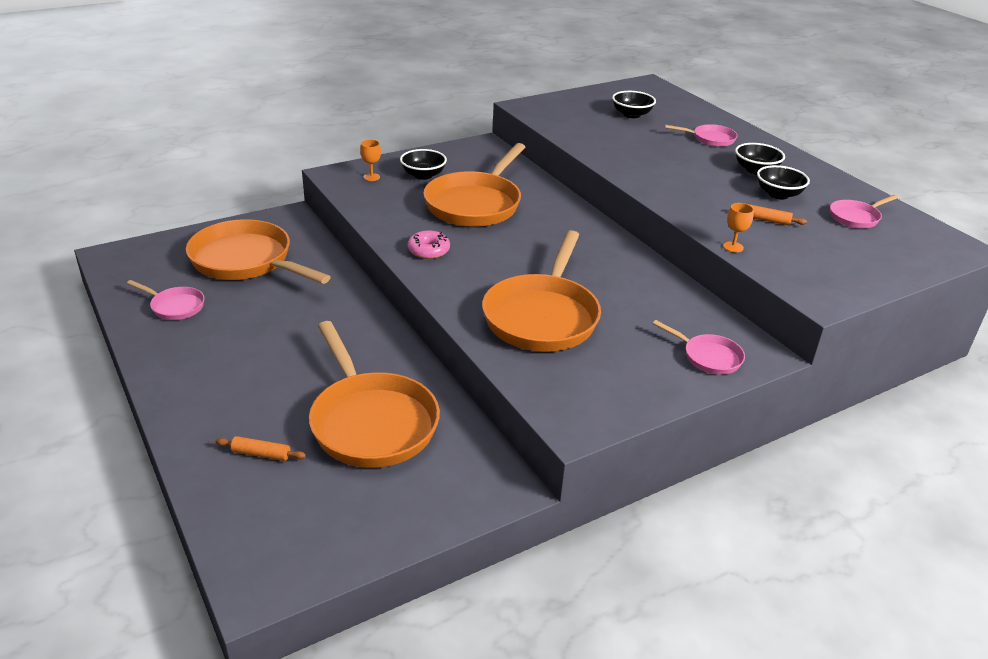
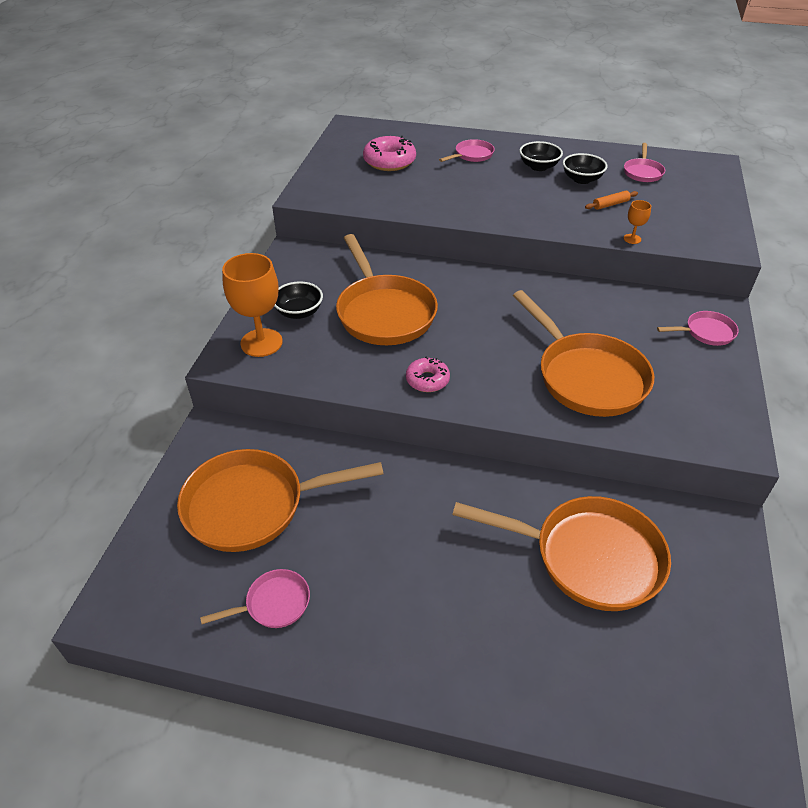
camera: 45 degrees left, 10 degrees up
orange rolling pin [216,436,306,461] -> none
orange goblet [360,140,381,181] -> orange goblet [222,253,283,357], size x2.21
black bowl [612,91,656,118] -> pink donut [363,136,416,171]

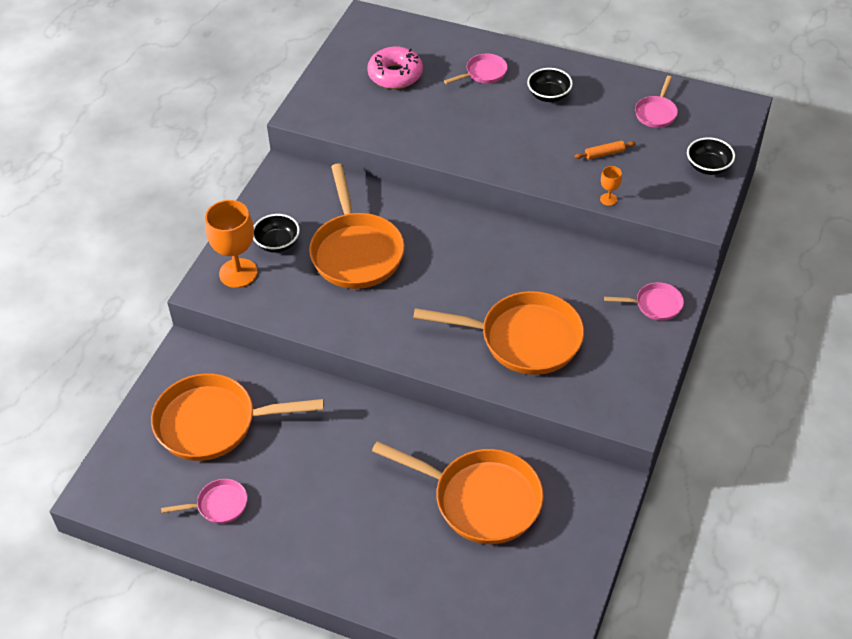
camera: 10 degrees right, 5 degrees up
pink donut [406,356,450,392] -> none
orange pan [513,290,654,417] -> orange pan turned 60 degrees counterclockwise [413,291,584,375]
black bowl [563,153,608,184] -> black bowl moved to [687,137,735,175]

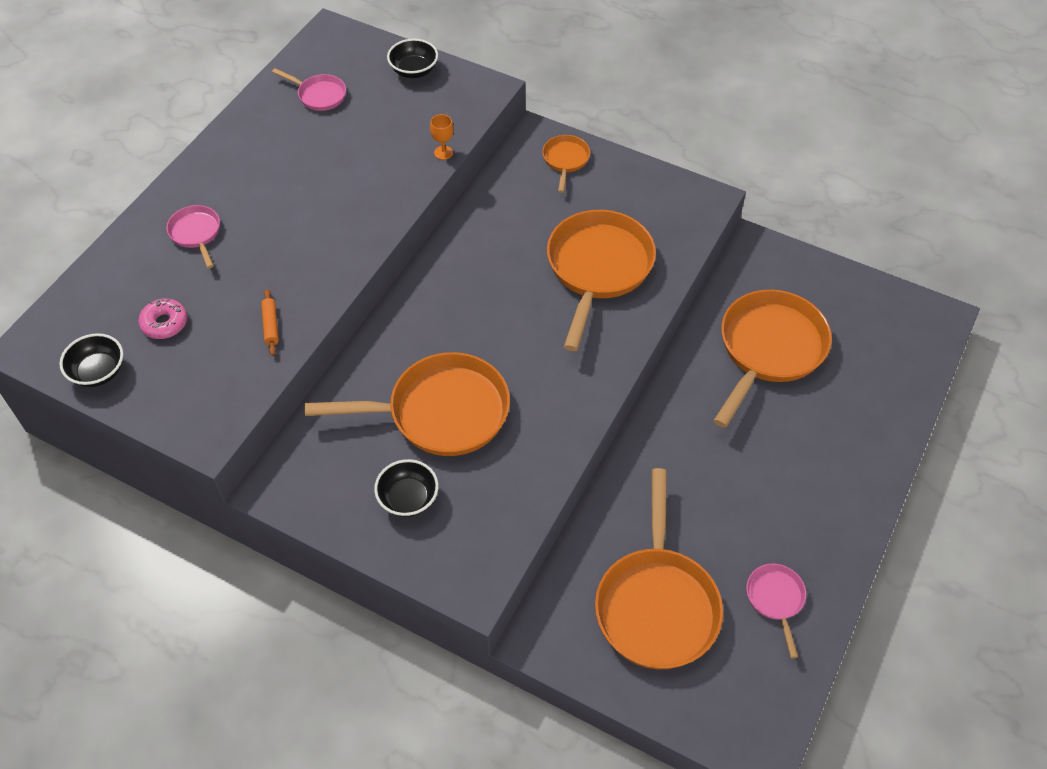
camera: 85 degrees left, 5 degrees up
orange goblet [205,200,258,288] -> none
pink donut [367,46,423,89] -> pink donut [138,298,187,339], size x0.63
black bowl [527,68,573,102] -> black bowl moved to [59,333,123,387]
orange rolling pin [574,141,636,159] -> orange rolling pin moved to [261,289,279,356]
pink pan [604,282,684,321] -> orange pan [542,135,590,193]

